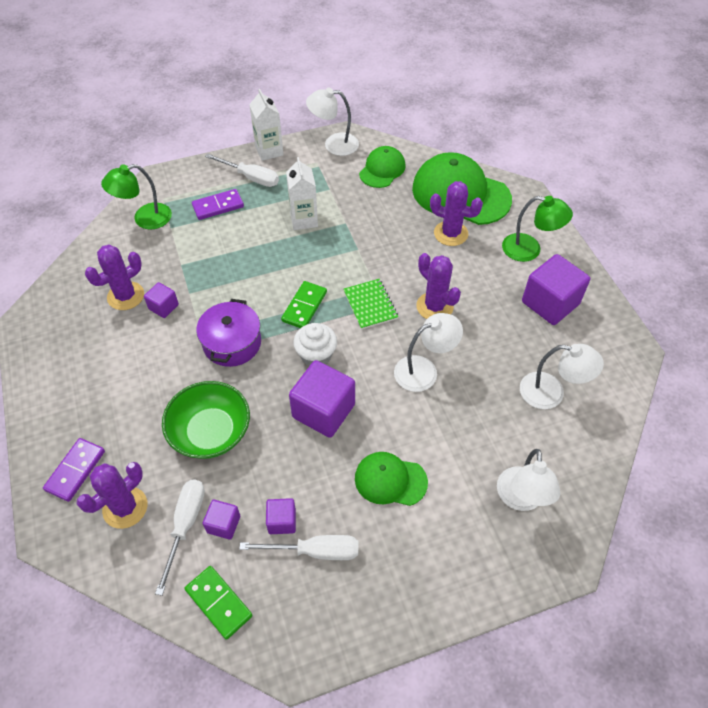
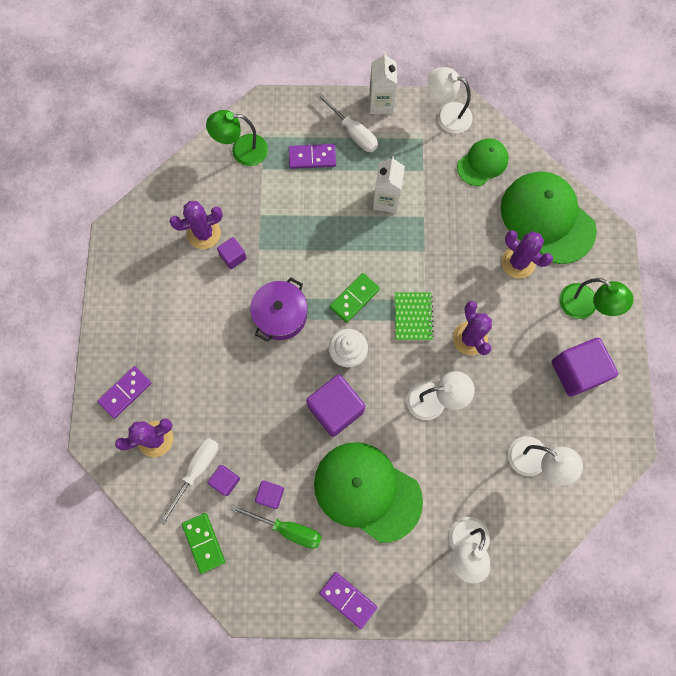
camera: 20 degrees right, 20 degrees up
green bowl [162,381,250,459] -> none
white screwdriver [239,535,358,560] -> green screwdriver [230,504,322,549]
green cap [355,452,428,506] -> green cap [314,442,423,543], size x1.82
none -> purple domino [319,572,377,629]

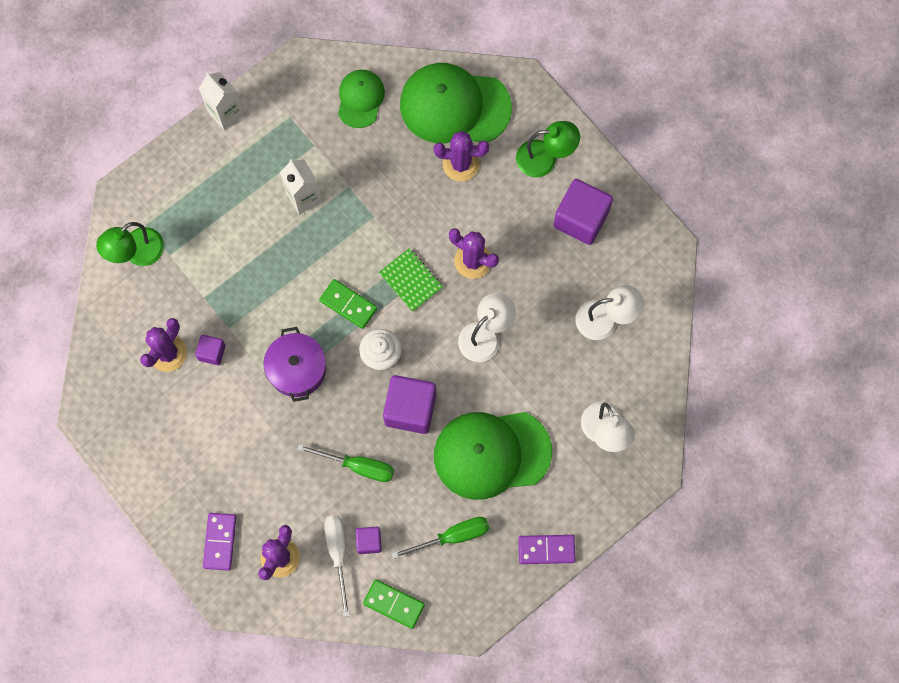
camera: 40 degrees left, 0 degrees up
purple cube [255,481,284,509] -> none
purple domino [289,144,336,169] -> none
white screwdriver [316,92,378,152] -> none
green domino [330,273,380,323] -> green domino turned 60 degrees counterclockwise [319,279,377,329]
white lamp [428,67,473,133] -> none
none -> green screwdriver [297,444,394,482]

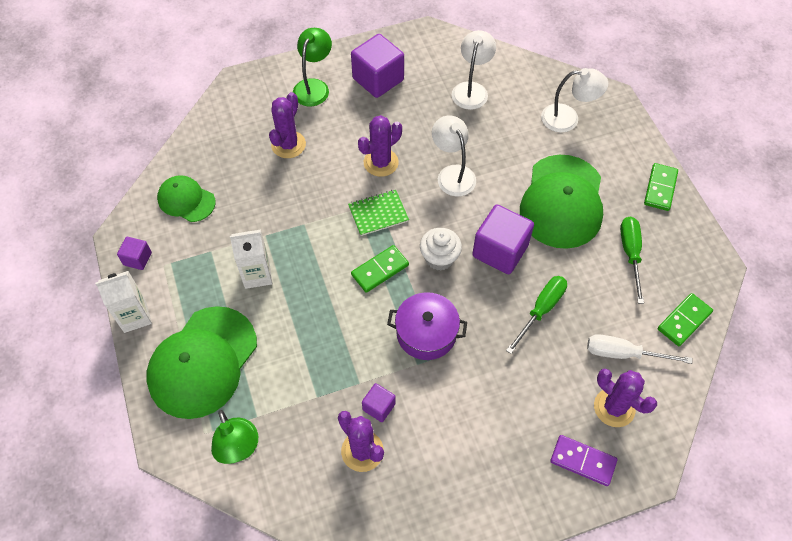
camera: 70 degrees left, 15 degrees down
purple cube [356,527,382,554] -> purple cube moved to [117,237,152,270]
green cap [400,63,512,143] -> green cap moved to [146,306,257,419]
purple domino [518,535,576,564] -> green domino [644,163,678,211]

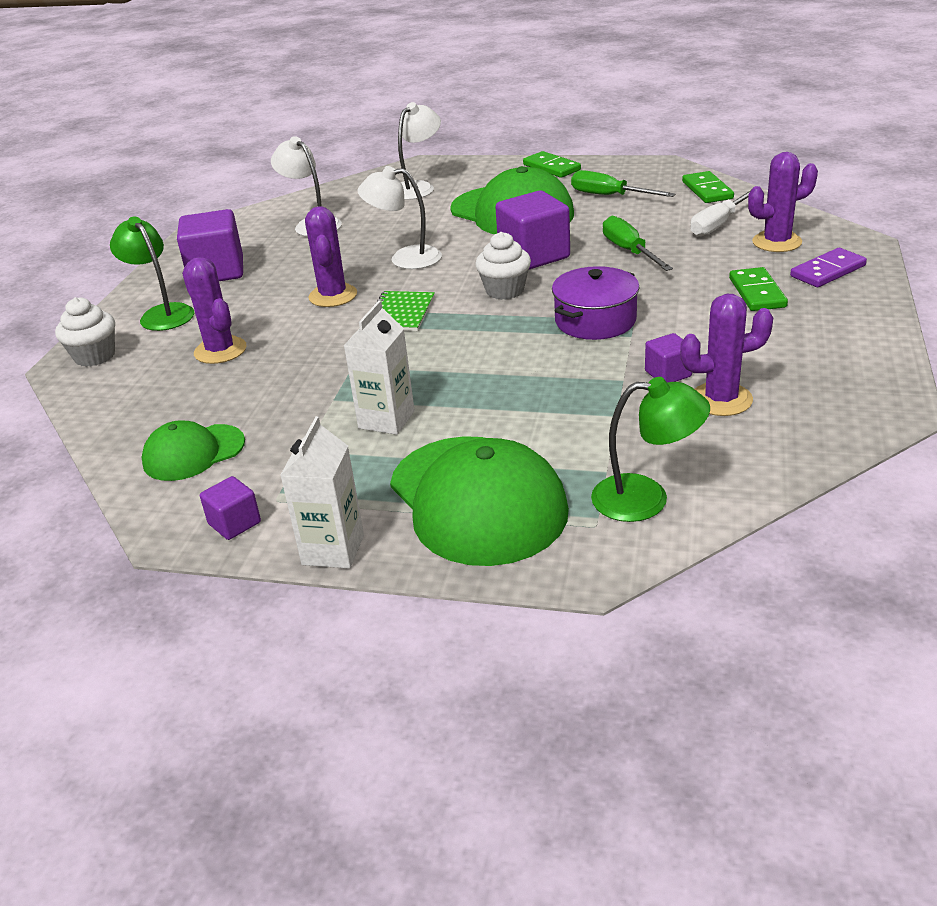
camera: 55 degrees left, 25 degrees down
green domino [351,245,409,293] -> green domino moved to [729,267,788,311]
none -> white cupcake [55,297,115,367]

